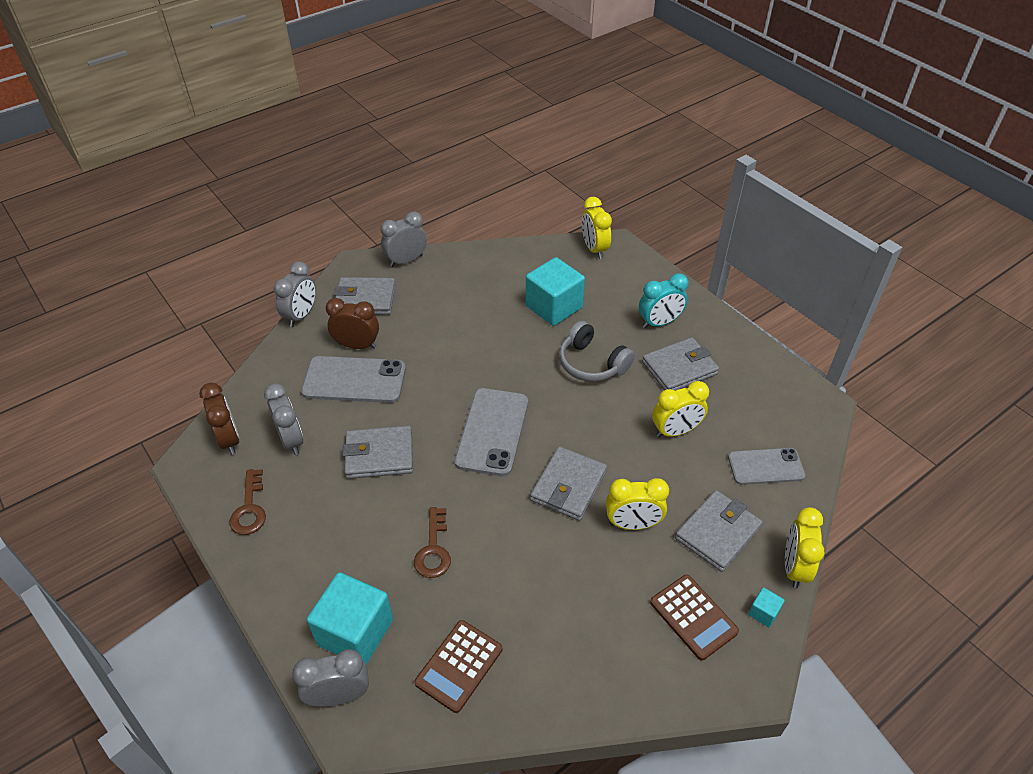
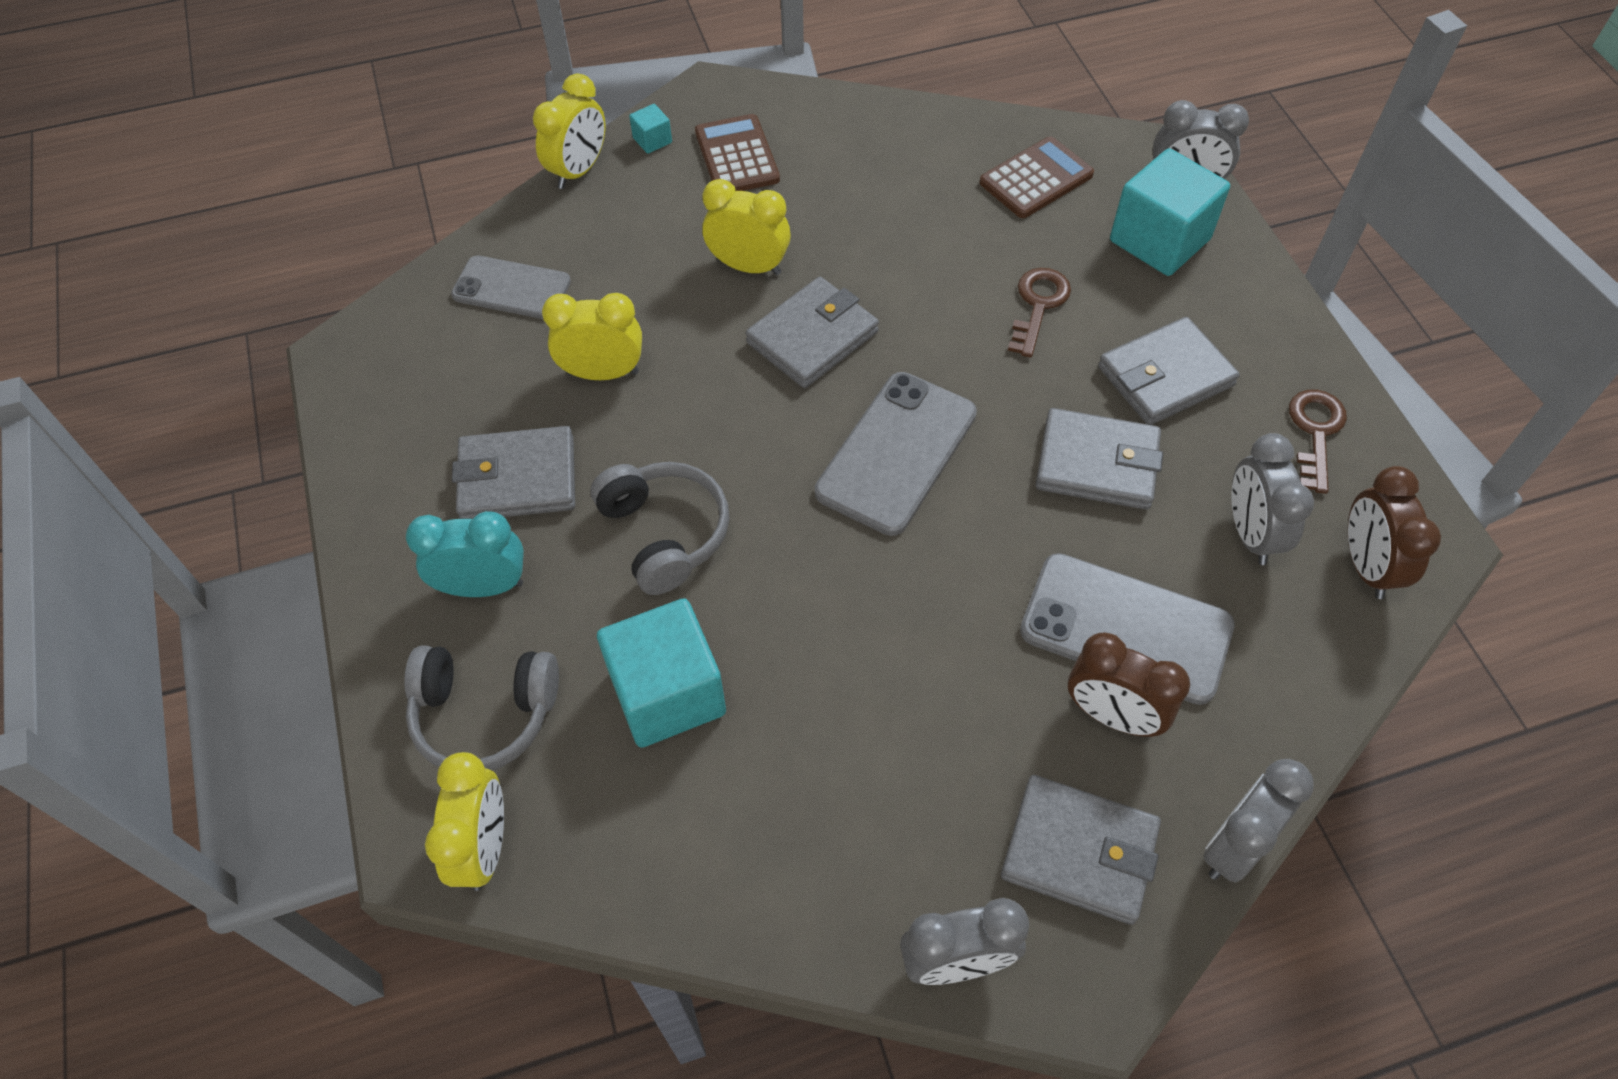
camera: 160 degrees left, 10 degrees up
grey wallet [675,490,763,572] -> grey wallet moved to [1098,317,1240,425]
none -> grey headphones [404,645,559,770]

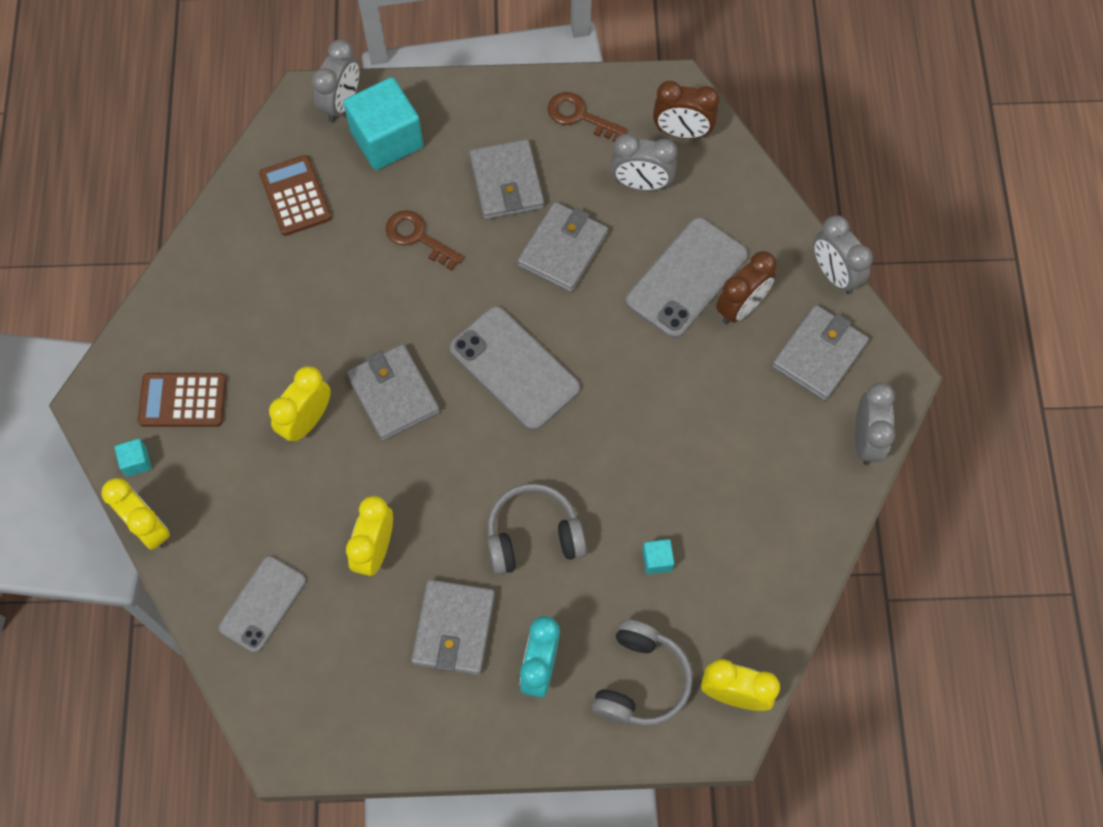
camera: 75 degrees left, 10 degrees up
turquoise cube [597,598,726,748] -> turquoise cube [642,539,674,574], size x0.42

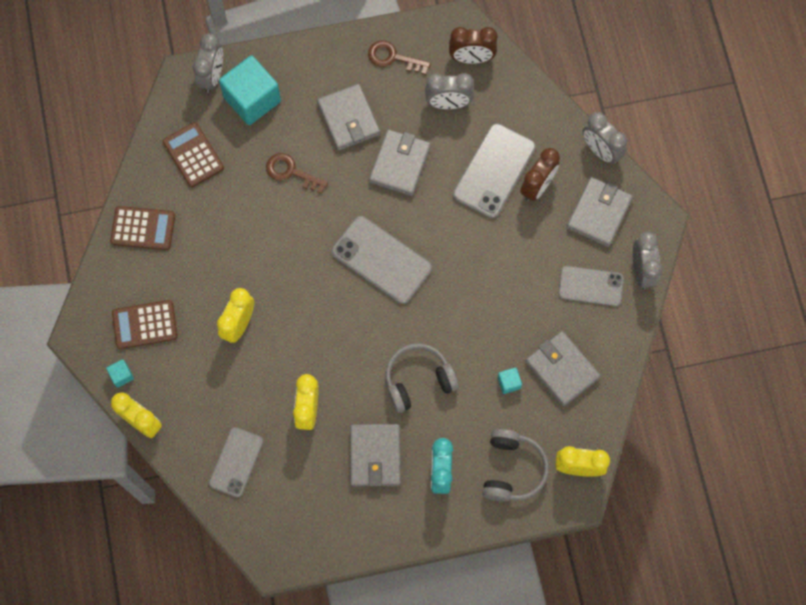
camera: 10 degrees left, 5 degrees up
grey wallet [346,344,440,441] -> grey wallet moved to [525,331,601,406]
none -> brown calculator [110,206,175,250]
none -> grey phone [558,266,624,306]

